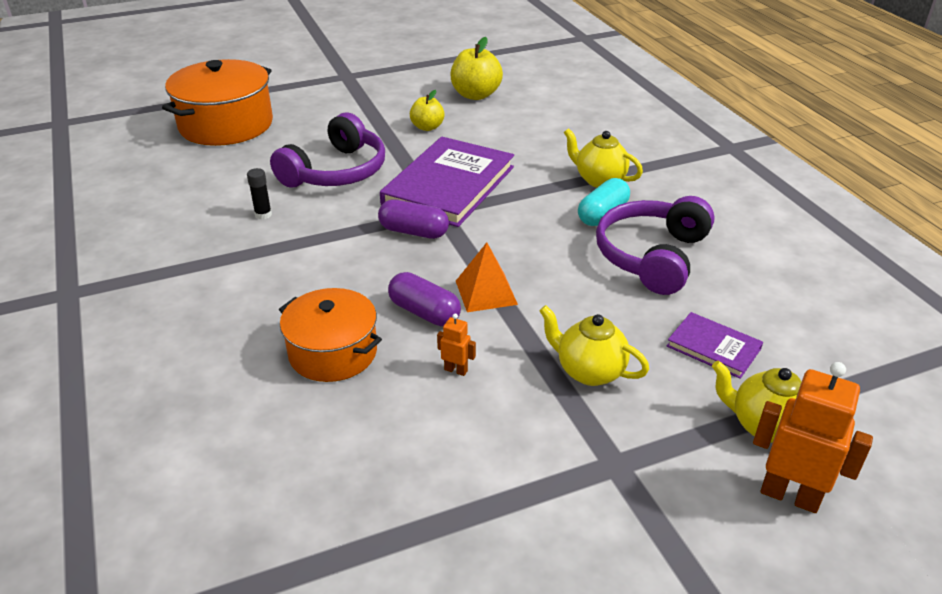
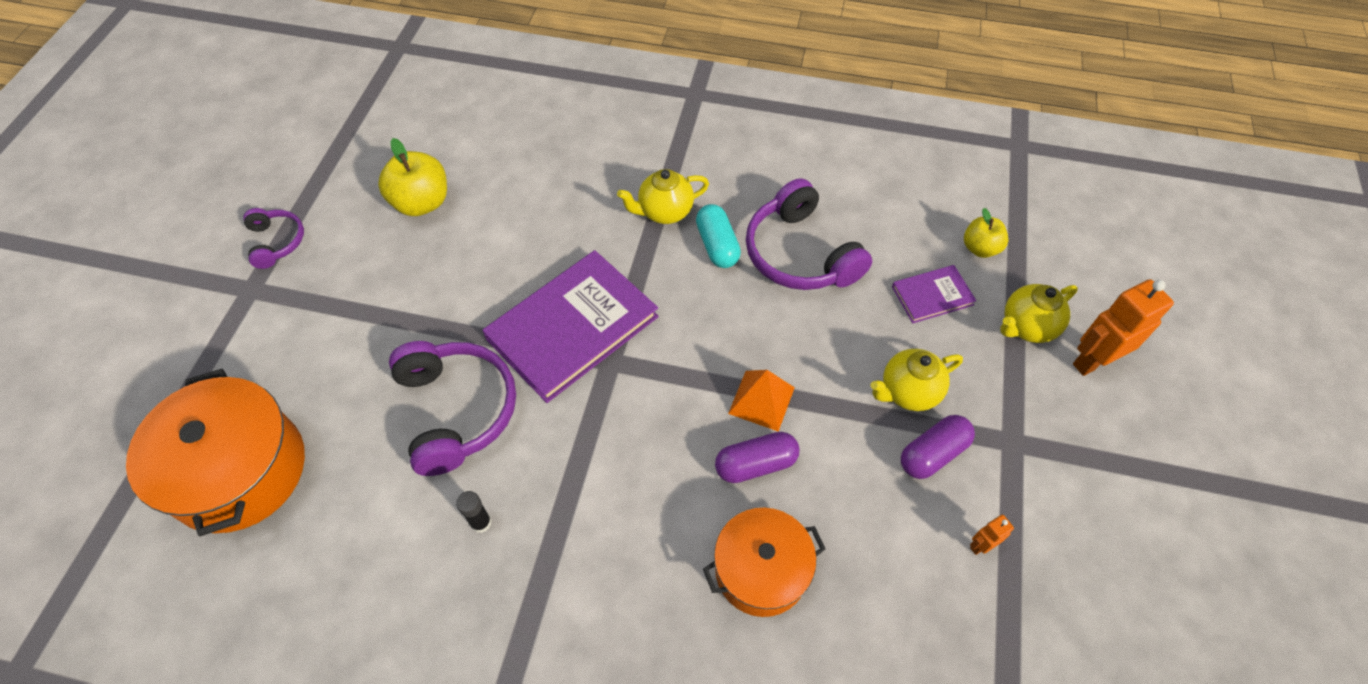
camera: 55 degrees left, 20 degrees up
purple capsule [378,199,449,239] -> purple capsule moved to [901,415,975,479]
purple book [380,137,514,227] -> purple book turned 75 degrees clockwise [482,250,659,403]
yellow apple [410,90,445,131] -> yellow apple moved to [964,208,1009,258]
orange robot [437,313,476,376] -> orange robot moved to [970,515,1014,555]
none -> purple headphones [243,208,304,269]

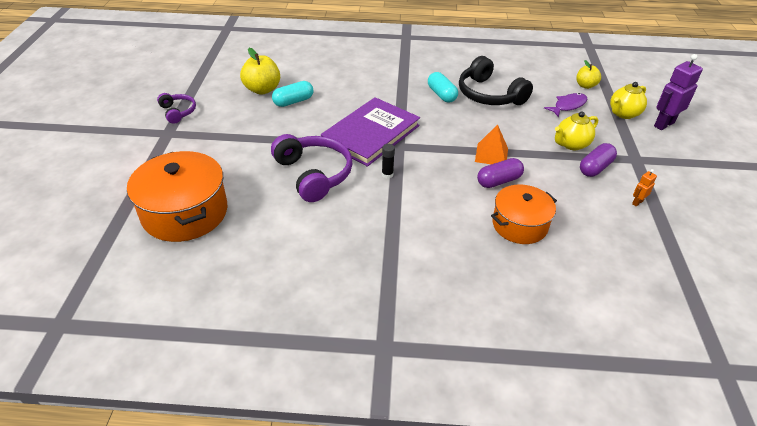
camera: 10 degrees left, 15 degrees down
black glue stick [456,491,492,533] -> black glue stick moved to [382,144,395,179]
yellow teapot [617,169,709,224] -> none
purple headphones [746,178,872,290] -> black headphones [459,56,533,105]
purple book [892,265,976,323] -> purple fish [544,93,587,117]
orange robot [1073,279,1174,376] -> purple robot [654,54,703,130]
none -> turquoise capsule [272,81,313,107]

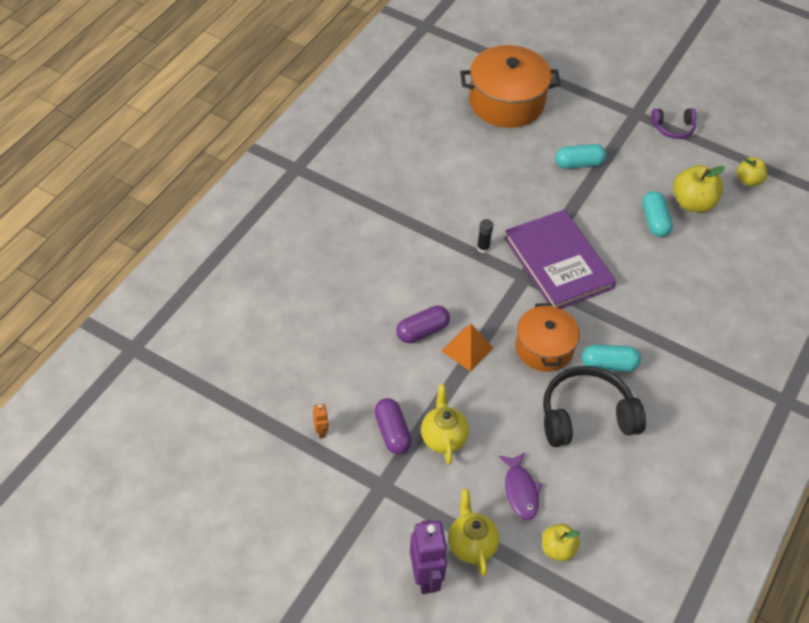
camera: 115 degrees right, 10 degrees up
purple headphones [271,134,352,202] -> none
purple capsule [477,158,524,188] -> purple capsule turned 60 degrees clockwise [396,306,450,343]
orange pot [491,185,557,244] -> orange pot moved to [516,303,580,372]
none -> turquoise capsule [555,144,606,169]
none -> yellow apple [737,157,767,186]

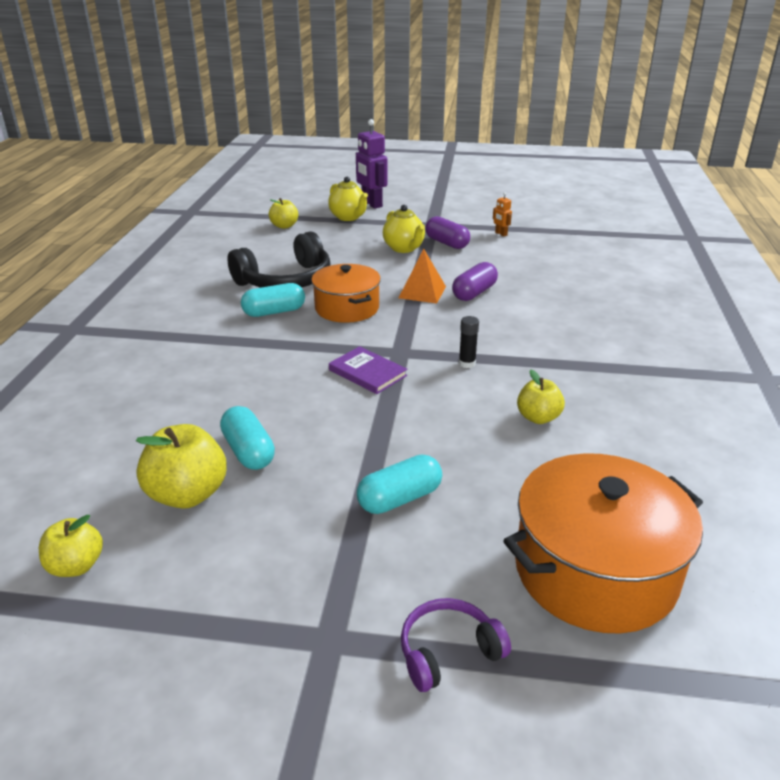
camera: 160 degrees right, 20 degrees down
purple fish [498,452,542,520] -> none
purple book [504,210,616,309] -> purple book [329,346,407,394], size x0.49
purple headphones [651,108,697,139] -> purple headphones moved to [401,598,511,692]
none -> yellow apple [517,370,565,424]

